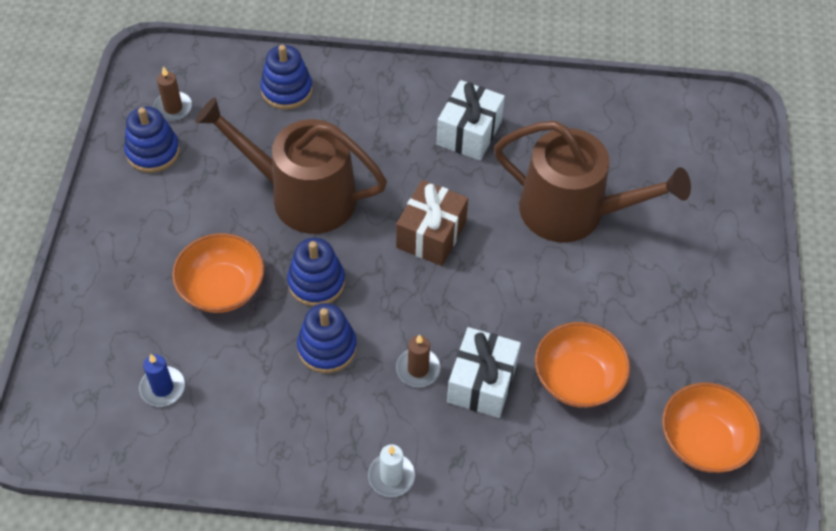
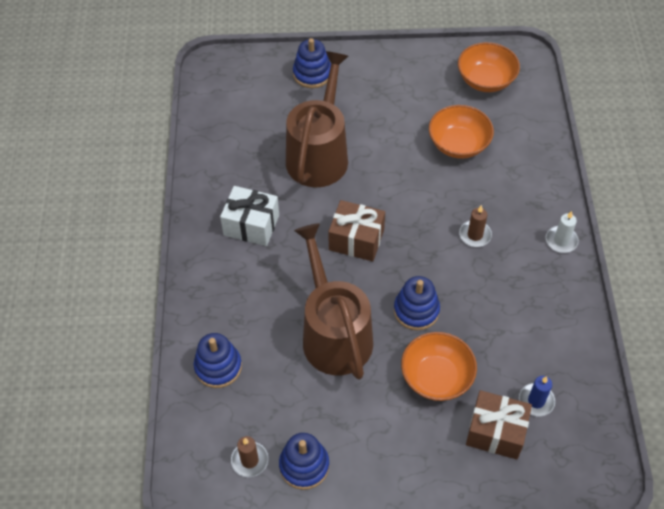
camera: 95 degrees left, 0 degrees up
brown watering can [195,97,387,234] -> brown watering can turned 150 degrees clockwise [294,223,373,380]
blue stacking toy [297,303,357,373] -> blue stacking toy moved to [293,38,331,88]
white gift [447,327,521,418] -> none
none -> brown gift [466,390,532,460]

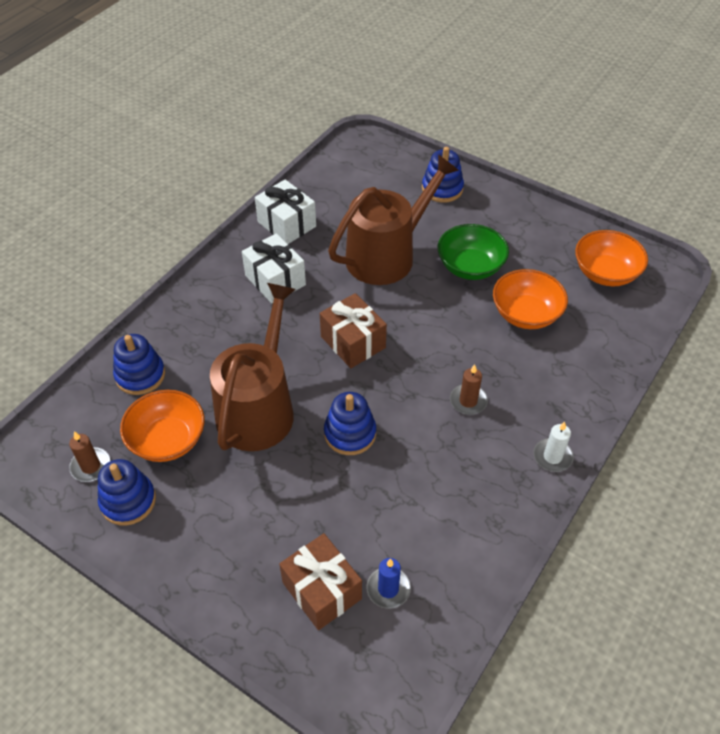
camera: 35 degrees right, 5 degrees down
orange bowl [401,332,477,401] -> orange bowl moved to [120,390,205,462]
none -> white gift [255,179,316,244]
none -> green bowl [438,224,509,280]

